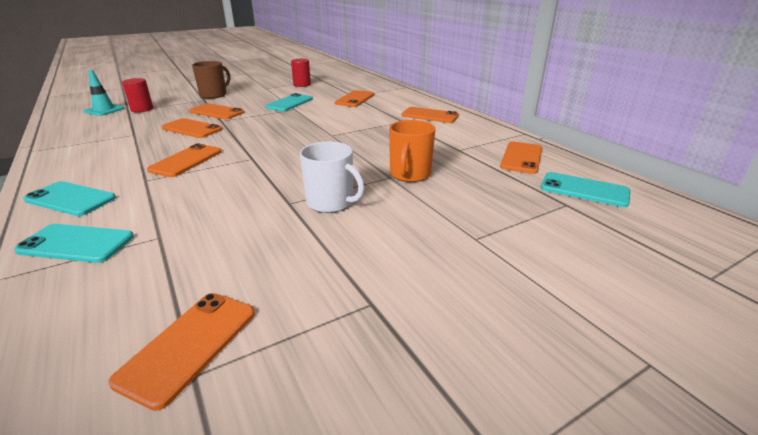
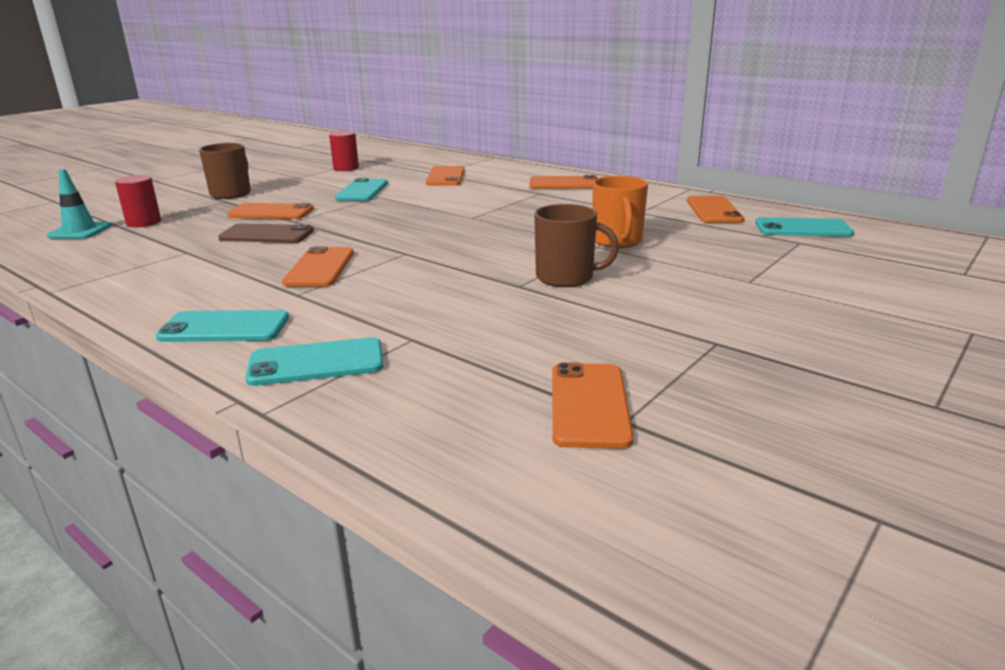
camera: 20 degrees left, 5 degrees down
orange phone [161,118,222,138] -> brown phone [218,223,314,243]
white mug [300,142,365,213] -> brown mug [534,204,619,287]

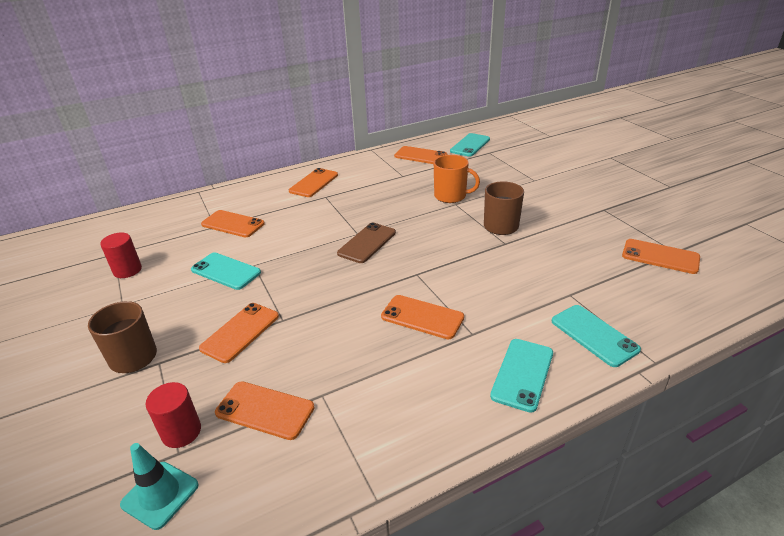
camera: 65 degrees left, 10 degrees up
brown phone [218,223,314,243] -> brown phone moved to [337,223,396,263]
turquoise phone [245,337,383,386] -> turquoise phone turned 45 degrees counterclockwise [552,305,641,367]
none -> orange phone [215,381,314,440]

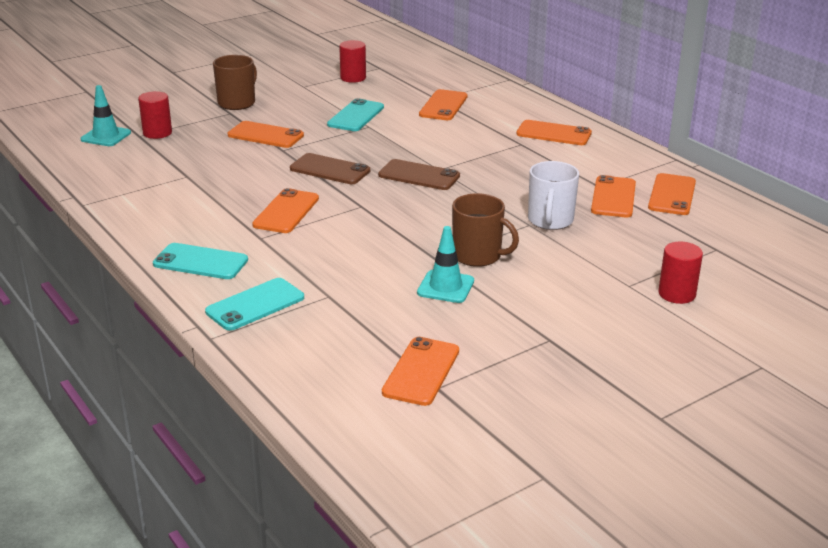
camera: 80 degrees right, 5 degrees down
orange phone [215,381,314,440] -> orange phone moved to [591,175,636,218]
orange mug [434,155,480,203] -> white mug [528,161,579,230]
turquoise phone [450,133,490,157] -> none
none -> brown phone [290,153,370,184]
none -> turquoise traffic cone [417,226,474,303]
none -> red cylinder [658,241,703,304]

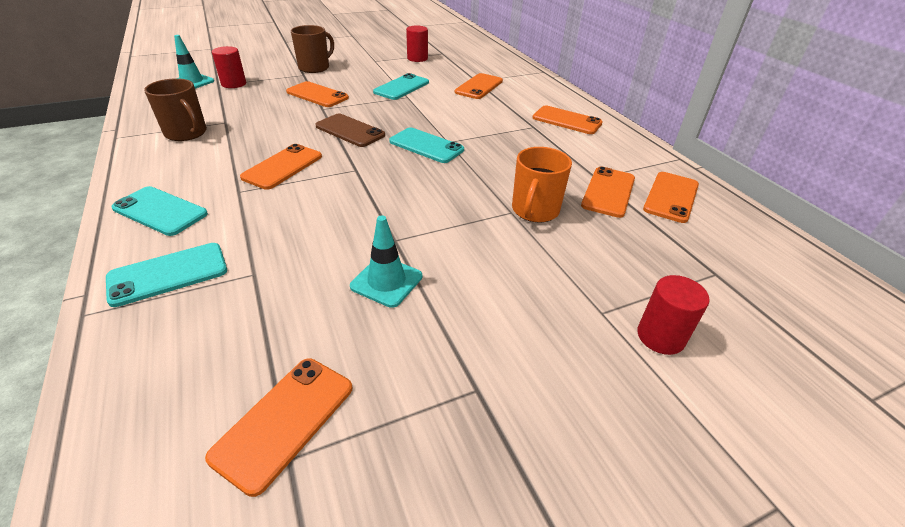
camera: 10 degrees right, 10 degrees up
brown phone [378,159,460,190] -> turquoise phone [389,127,464,163]
brown mug [452,193,519,267] -> brown mug moved to [144,78,207,141]
white mug [528,161,579,230] -> orange mug [512,147,572,222]

